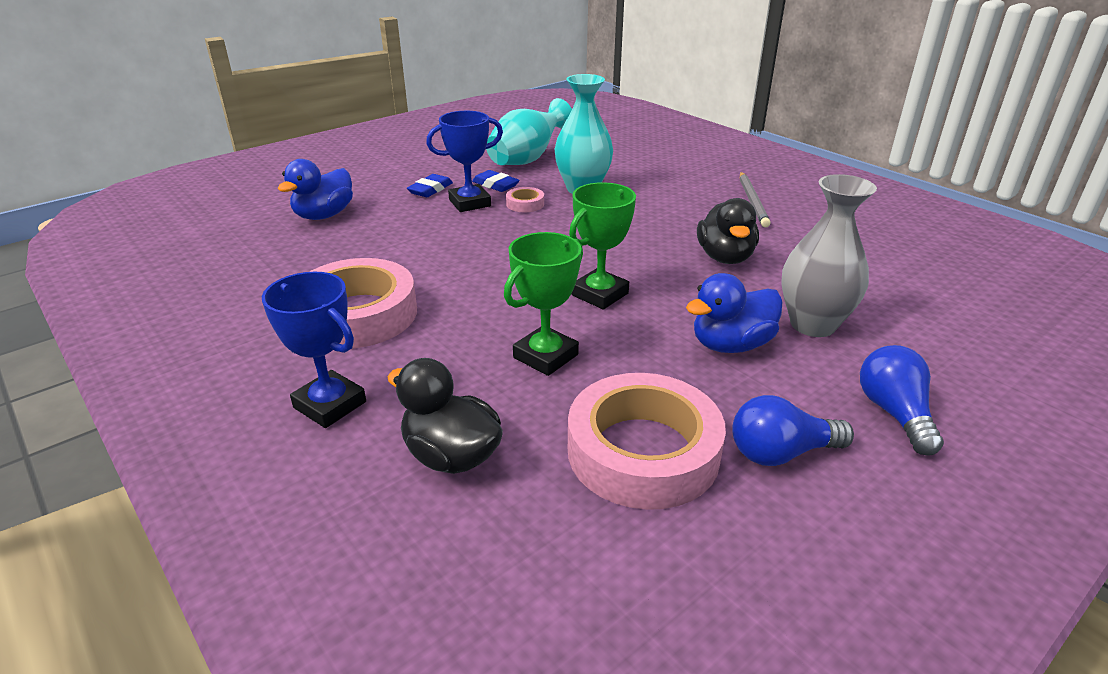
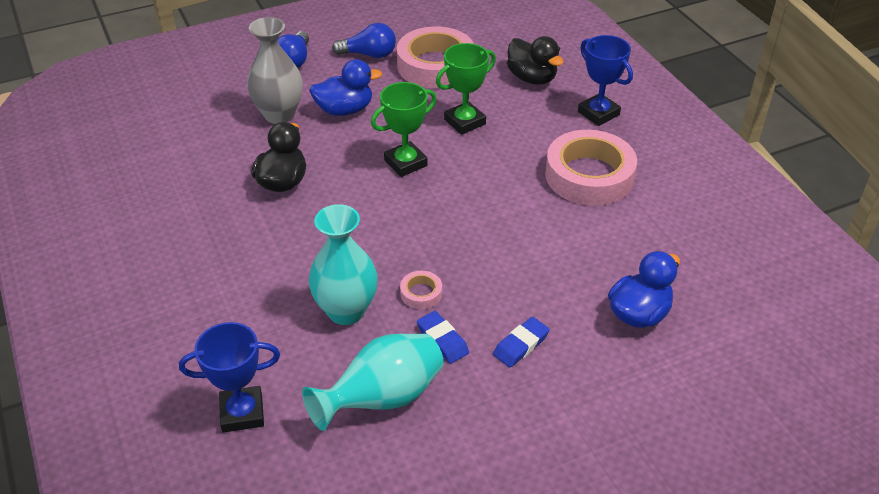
camera: 165 degrees left, 10 degrees up
blue trophy [426,111,503,212] -> blue trophy moved to [179,322,280,433]
grey pencil [740,172,771,228] -> none

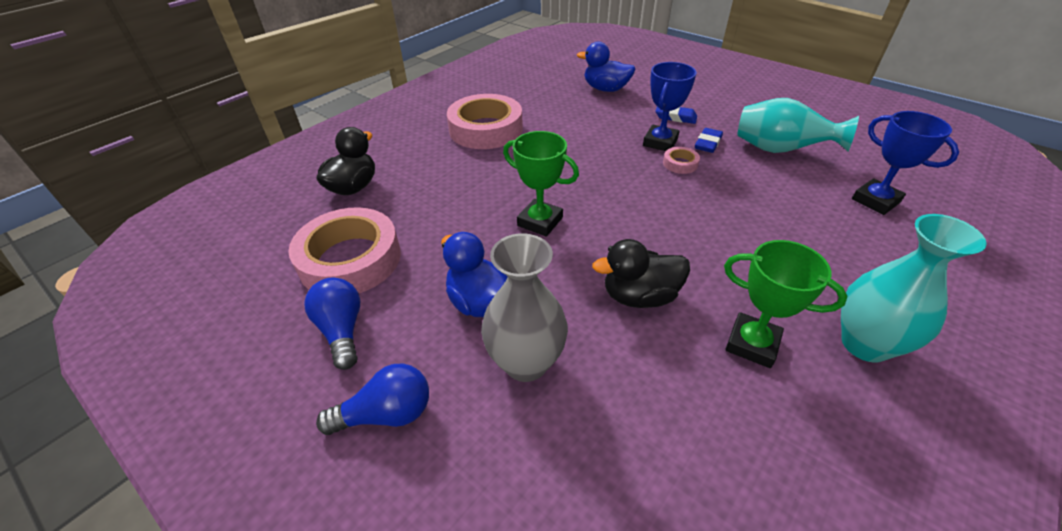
camera: 115 degrees left, 0 degrees up
turquoise vase [309,204,378,325] -> turquoise vase moved to [841,214,987,363]
green trophy [436,43,496,135] -> green trophy moved to [724,240,847,368]
blue trophy [578,35,633,126] -> blue trophy moved to [643,62,697,151]

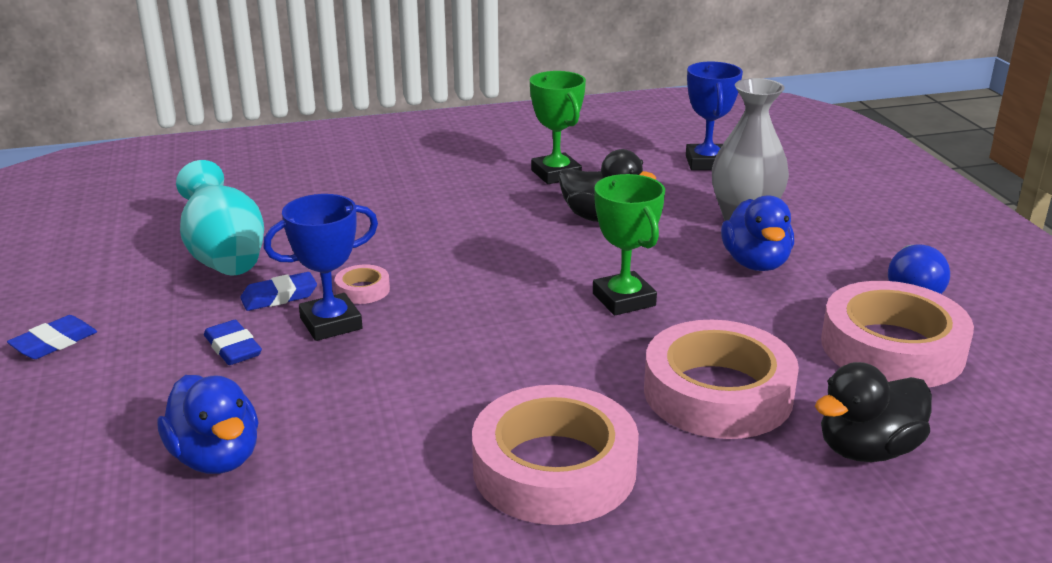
camera: 145 degrees left, 15 degrees down
blue light bulb [316,364,429,435] -> none
turquoise vase [841,214,987,363] -> none
blue trophy [852,111,959,215] -> blue trophy moved to [686,61,743,170]
none -> blue eraser [7,315,97,359]
none -> pink tape [644,320,799,439]

